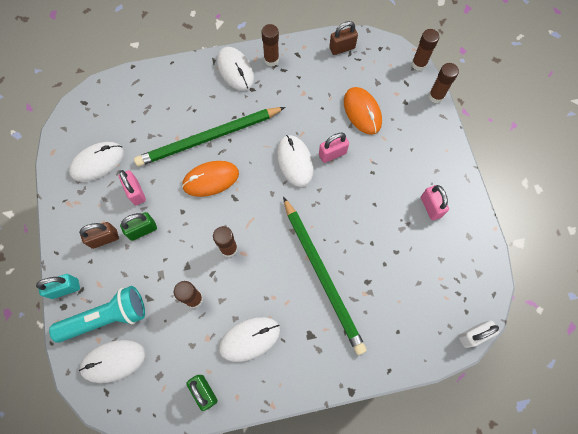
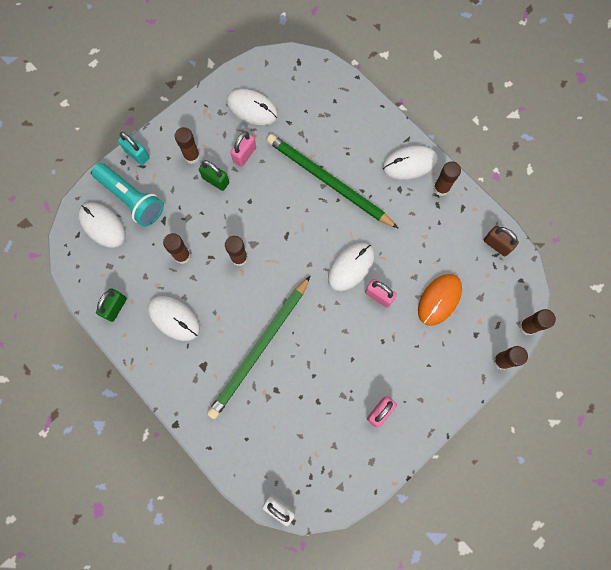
camera: 60 degrees right, 5 degrees up
brown padlock [79,222,119,249] -> brown glue stick [175,127,200,164]
orange mouse [182,161,239,197] -> none
white mouse [217,47,254,91] -> white mouse turned 45 degrees clockwise [383,146,438,180]

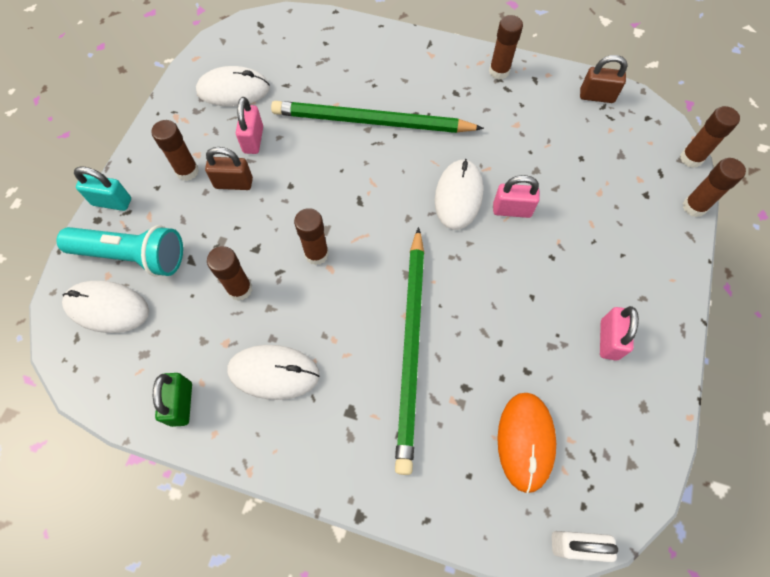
camera: 30 degrees left, 10 degrees down
green padlock [199,160,229,191] -> brown padlock [205,147,253,190]
white mouse [383,146,438,180] -> none
orange mouse [418,274,462,326] -> orange mouse moved to [497,393,556,493]

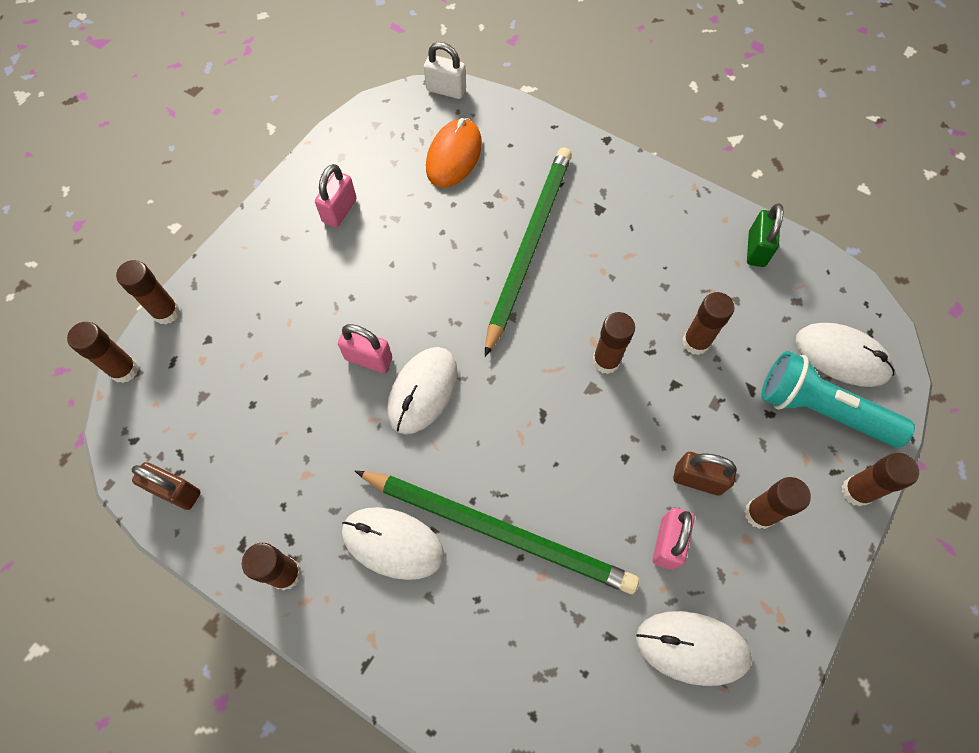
camera: 165 degrees left, 0 degrees up
turquoise padlock [74,166,131,211] -> brown glue stick [842,453,919,507]
white mouse [228,345,320,400] -> white mouse moved to [342,507,444,580]

